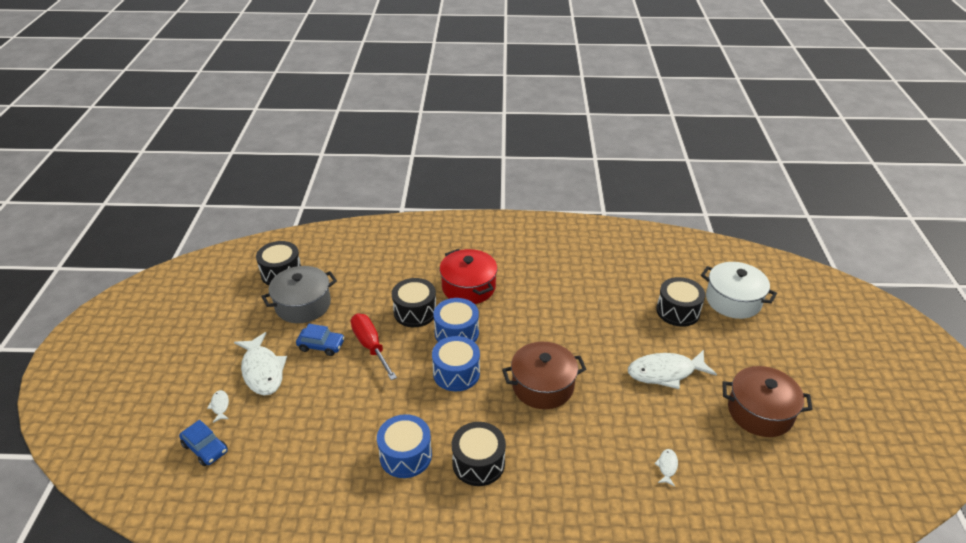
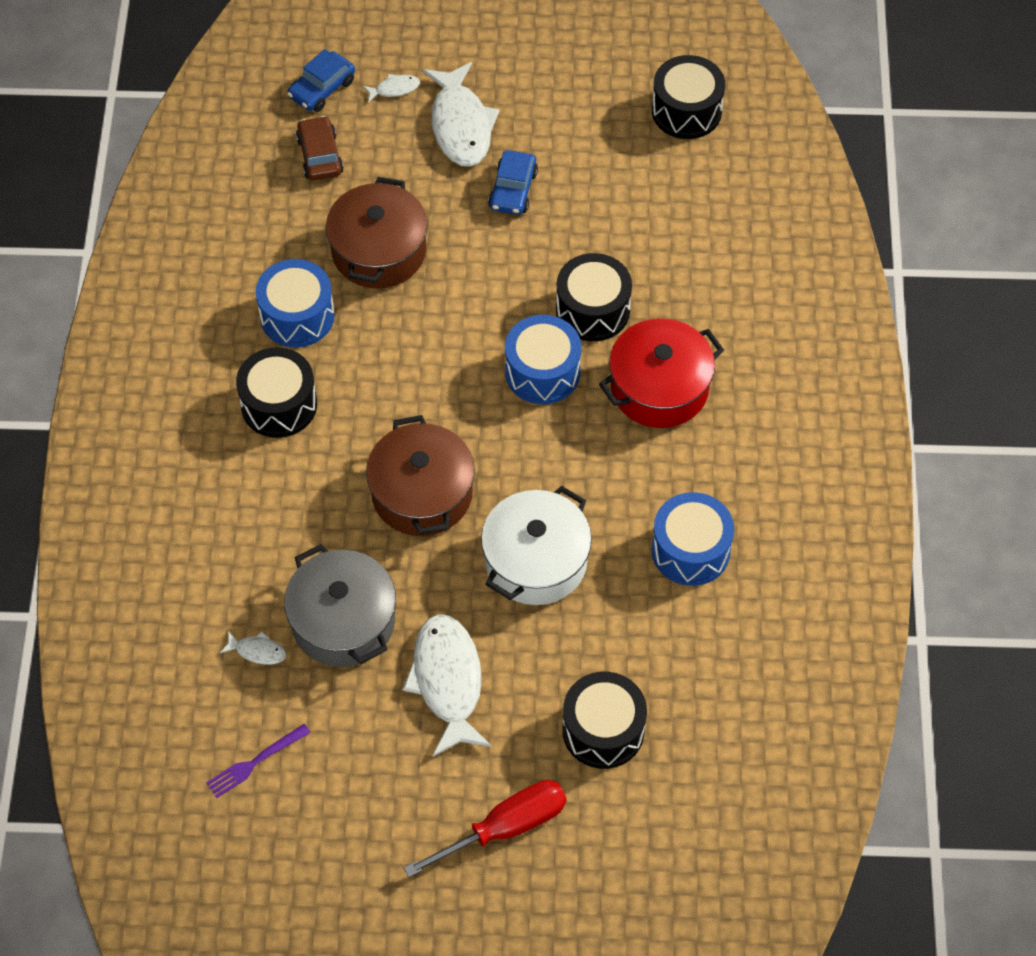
camera: 90 degrees right, 20 degrees up
white fish [234,332,287,396] -> white fish turned 75 degrees counterclockwise [423,62,500,167]
grey pot [261,266,337,323] -> grey pot moved to [284,544,396,667]
red screwdriver [351,313,397,380] -> red screwdriver moved to [404,780,567,878]
blue drum [432,336,480,391] -> blue drum moved to [651,492,734,586]
white pot [701,262,777,319] -> white pot moved to [481,486,592,605]
brown pot [722,366,813,437] -> brown pot moved to [326,177,428,289]
none -> purple fork [206,724,310,798]
none -> brown car [296,116,344,180]

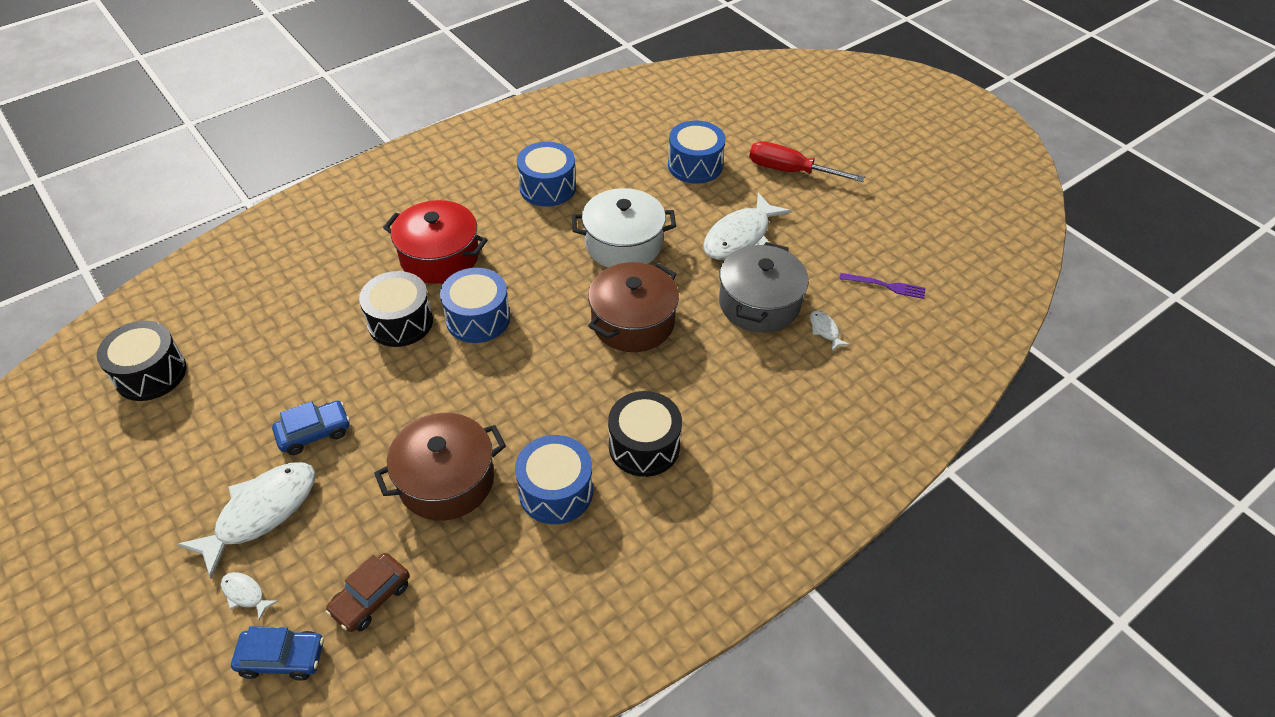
camera: 130 degrees left, 10 degrees down
black drum [562,672,647,769] -> blue drum [668,121,726,184]

